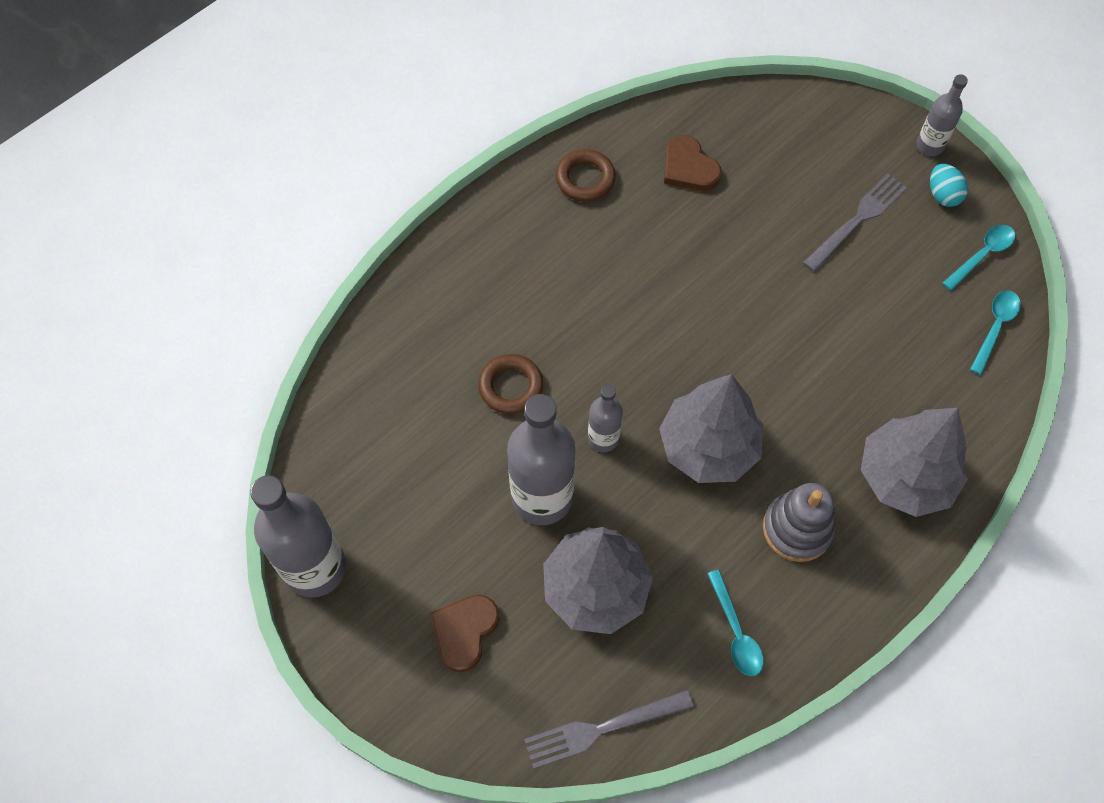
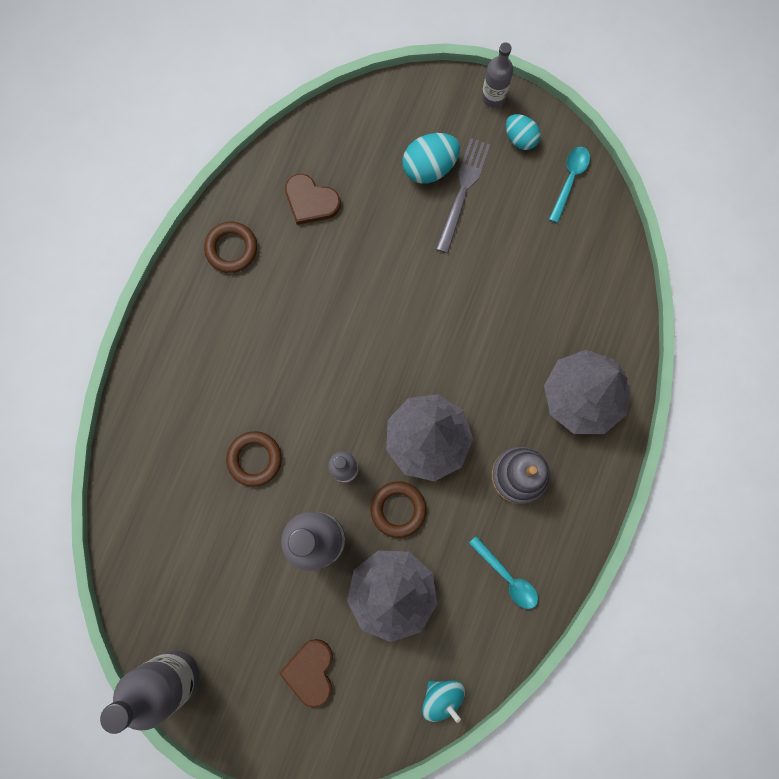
camera: 25 degrees left, 15 degrees up
grey fork [524,690,694,769] -> turquoise spinning top [422,681,465,723]
turquoise spoon [970,290,1021,375] -> none
none -> brown ring [370,481,426,538]
none -> turquoise egg [403,133,460,184]

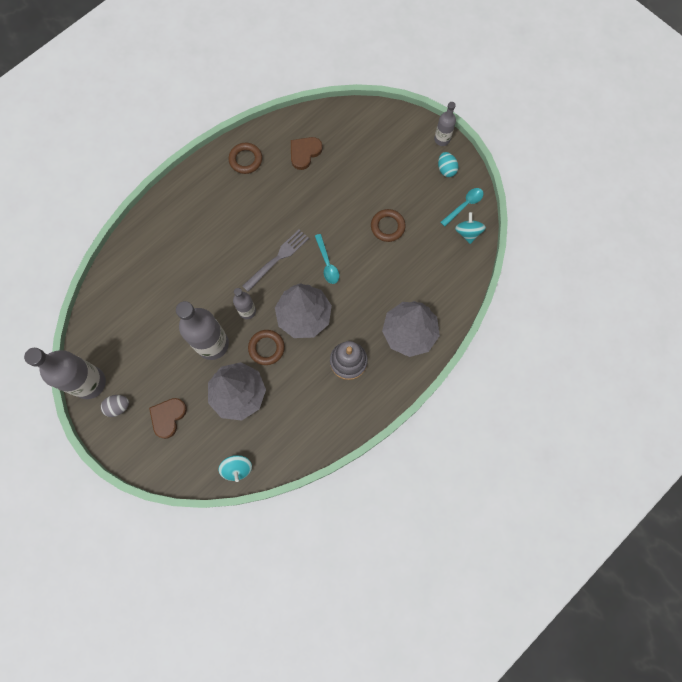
camera: 25 degrees right, 5 degrees down
brown ring [226,431,282,487] -> brown ring moved to [371,209,406,242]
brown heart [285,174,341,225] -> brown heart turned 75 degrees clockwise [291,137,323,170]
turquoise egg [403,133,460,184] -> none
grey fork [436,138,490,253] -> grey fork moved to [243,229,309,292]
turquoise spoon [469,536,538,609] -> turquoise spoon moved to [315,234,339,284]
none -> grey egg [101,395,129,417]
none -> turquoise spinning top [455,212,486,244]

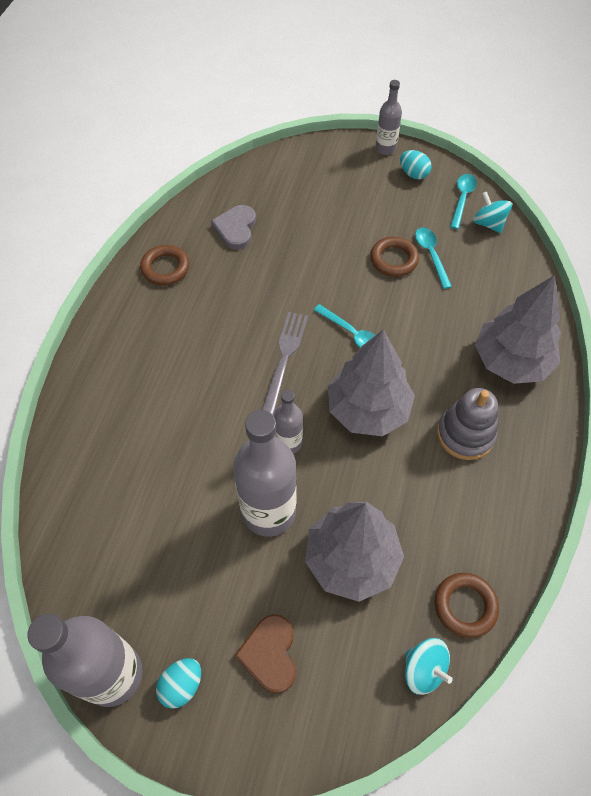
camera: 30 degrees left, 15 degrees down
grey egg [101,395,129,417] -> turquoise egg [156,658,201,709]
brown ring [248,330,285,365] -> brown ring moved to [435,573,499,638]
brown heart [291,137,323,170] -> grey heart [211,205,256,250]
none -> turquoise spoon [415,227,452,289]

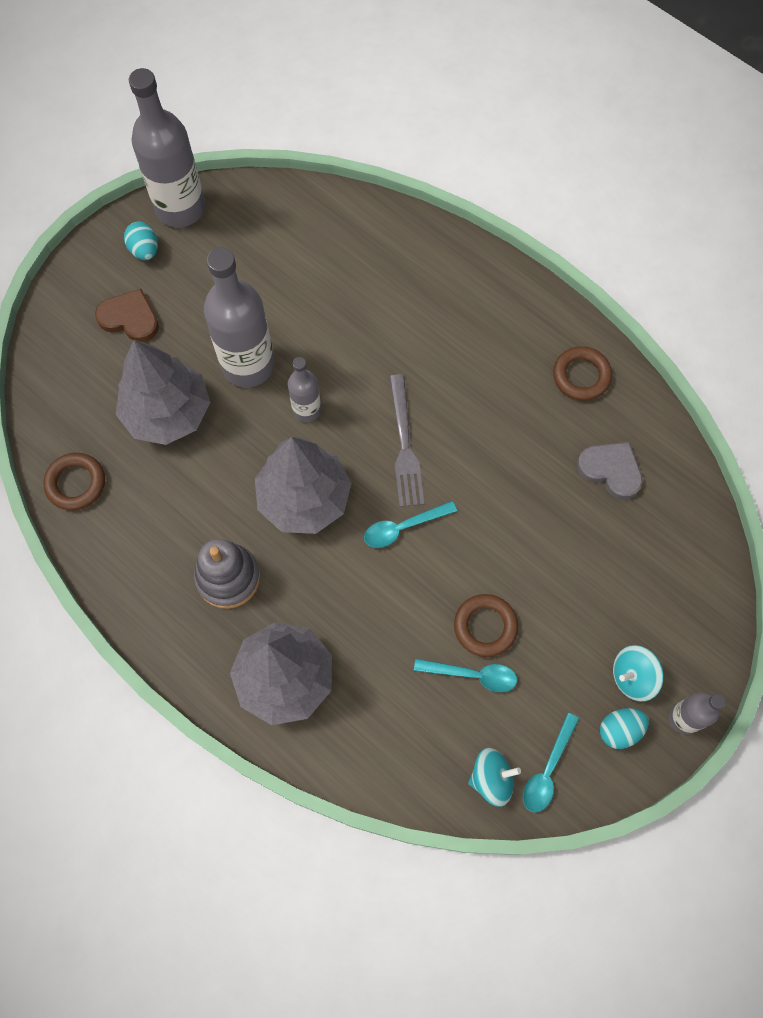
camera: 115 degrees right, 10 degrees up
grey fork [262,312,308,416] -> grey fork turned 45 degrees clockwise [389,374,424,507]
turquoise spinning top [405,638,453,695] -> turquoise spinning top moved to [613,645,664,702]
turquoise spoon [450,174,477,229] -> turquoise spoon turned 75 degrees clockwise [523,713,579,812]

